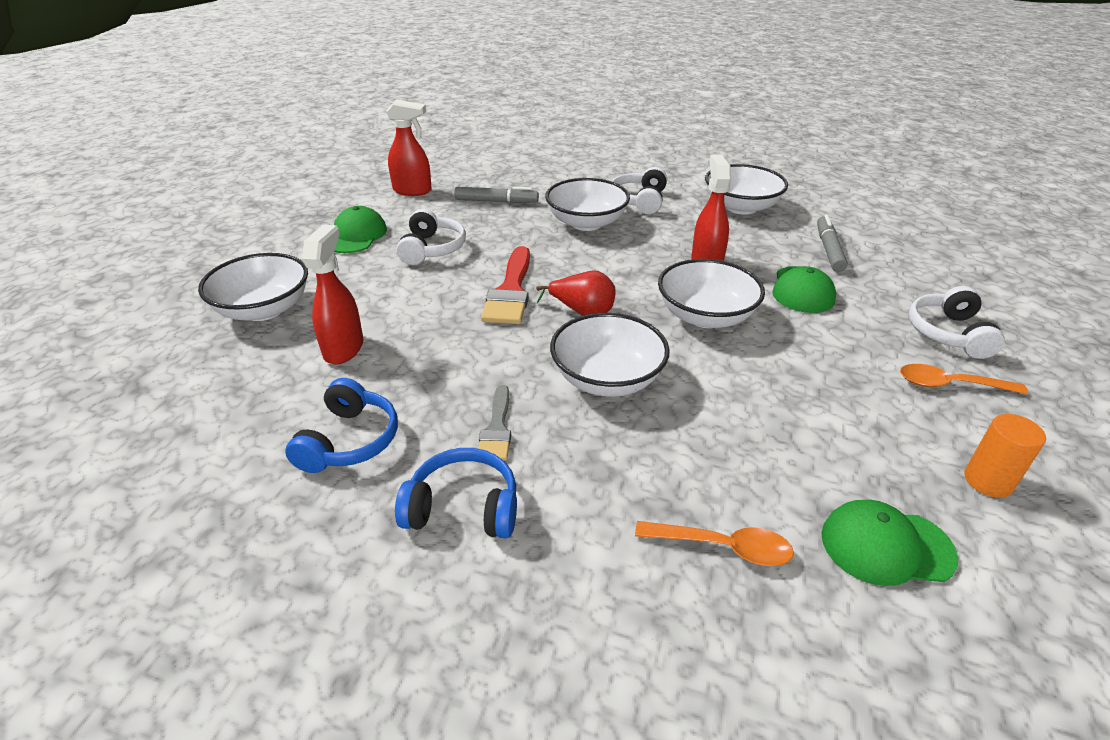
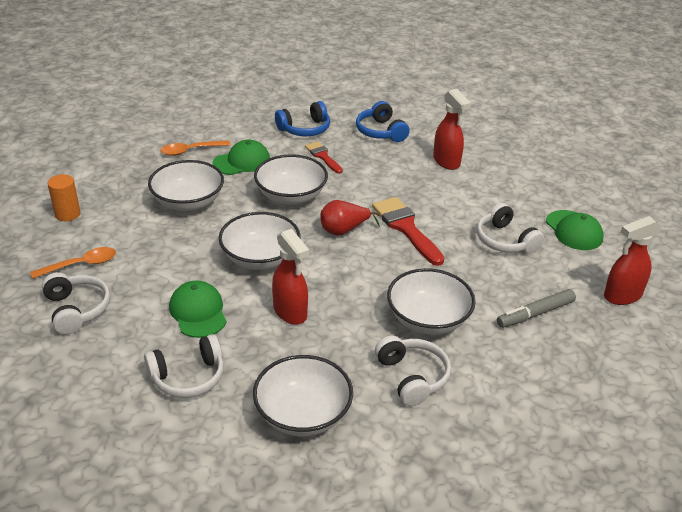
camera: 145 degrees right, 0 degrees up
white bowl [198,253,308,321] -> white bowl moved to [148,160,224,211]
grey brush [478,385,511,461] -> red brush [305,141,343,174]
grey marker [817,215,848,272] -> white headphones [144,334,224,398]
green cap [821,500,958,586] -> green cap moved to [213,139,270,175]

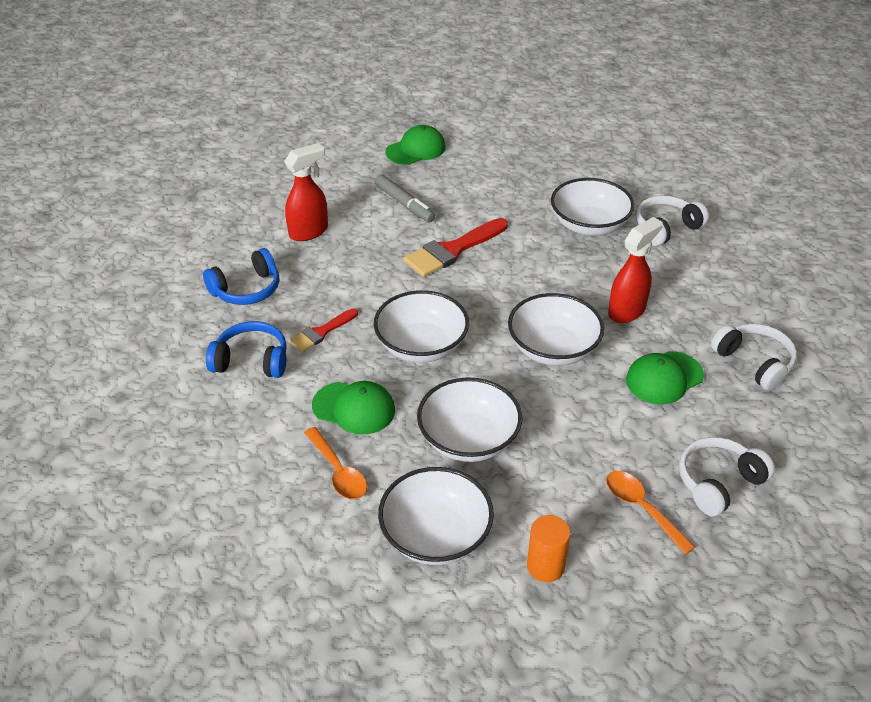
camera: 100 degrees left, 5 degrees up
green cap [213,139,270,175] -> green cap turned 150 degrees clockwise [312,381,395,434]
white bowl [253,355,353,436] -> white bowl moved to [378,467,494,565]
blue headphones [275,101,330,136] -> blue headphones turned 45 degrees counterclockwise [206,321,287,378]
red pear [320,200,380,236] -> none
white headphones [477,203,544,254] -> none
grey marker [497,289,576,328] -> grey marker moved to [375,175,435,222]
red spray bottle [604,216,661,305] -> none

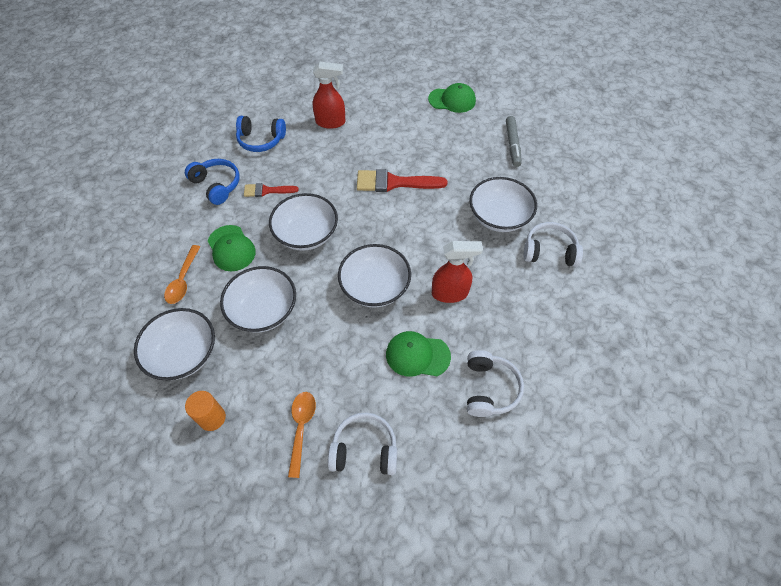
camera: 40 degrees right, 15 degrees up
grey marker [375,175,435,222] -> grey marker moved to [506,116,522,167]

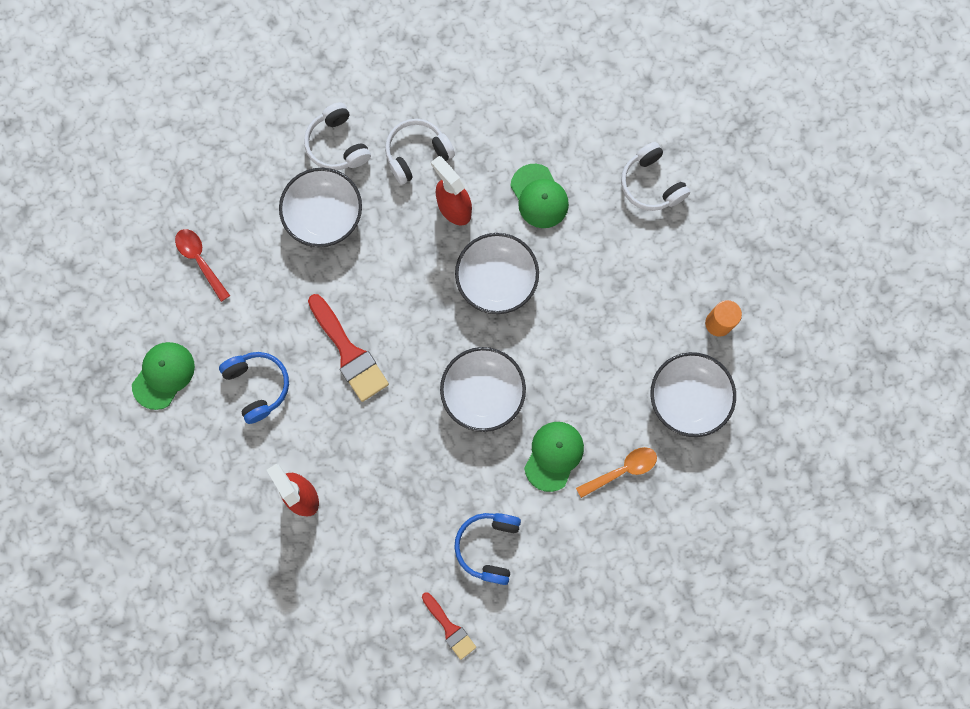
camera: 125 degrees left, 20 degrees up
white bowl [220,266,296,332] -> none
blue headphones [236,116,286,152] -> blue headphones moved to [219,352,289,424]
red brush [244,183,299,197] -> red brush moved to [422,592,476,660]
orange spoon [288,392,316,478] -> none
green cap [428,83,476,113] -> green cap turned 60 degrees clockwise [132,342,195,410]
white headphones [467,350,524,417] -> white headphones moved to [385,119,455,185]
grey marker [506,116,522,167] -> red spoon [175,229,230,302]

